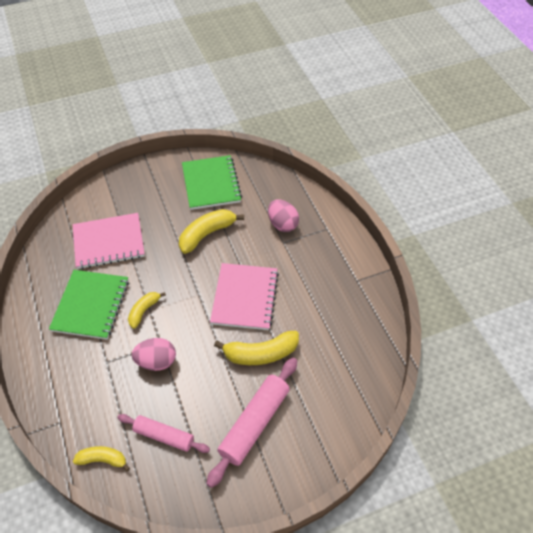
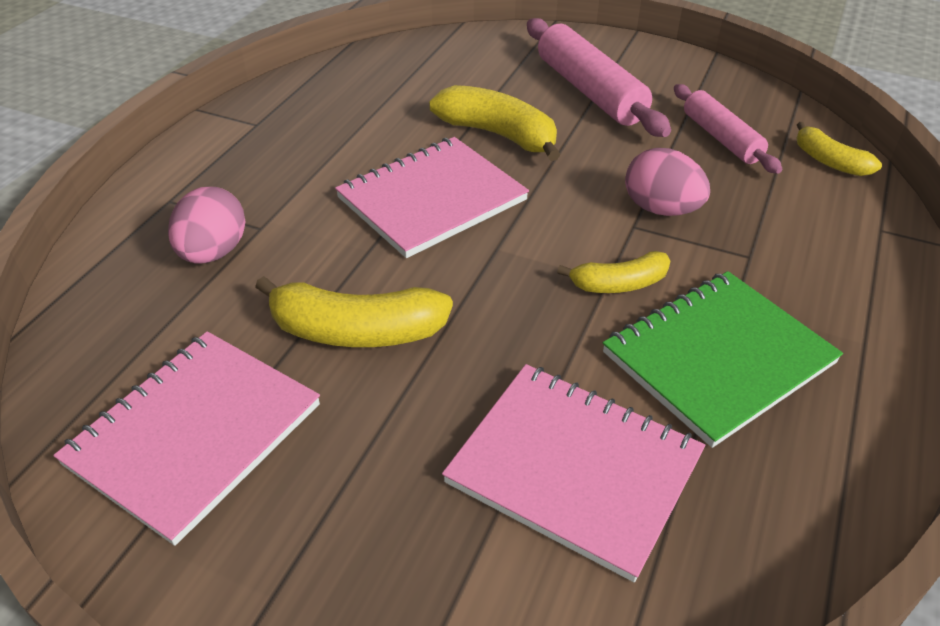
camera: 135 degrees left, 10 degrees down
green notebook [182,155,242,210] -> pink notebook [53,331,320,546]
pink rolling pin [206,358,297,488] -> pink rolling pin turned 75 degrees clockwise [527,18,671,137]

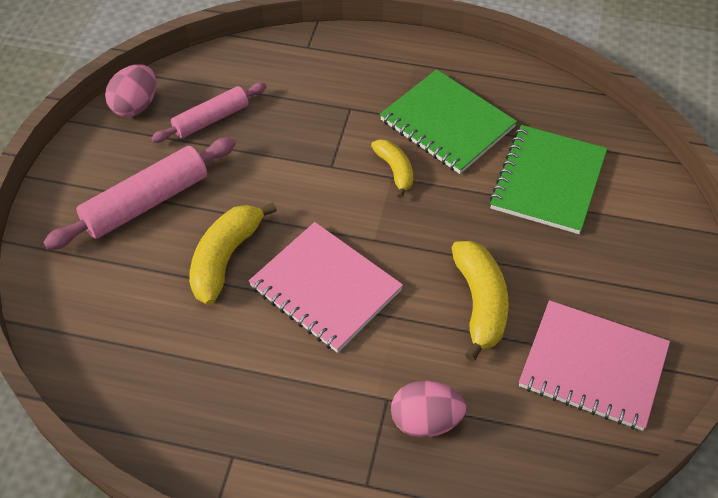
camera: 100 degrees left, 10 degrees up
pink notebook [442,364,705,582] -> green notebook [489,125,607,234]
pink egg [625,148,710,216] -> pink egg moved to [105,64,156,117]
yellow banana [796,122,882,176] -> none

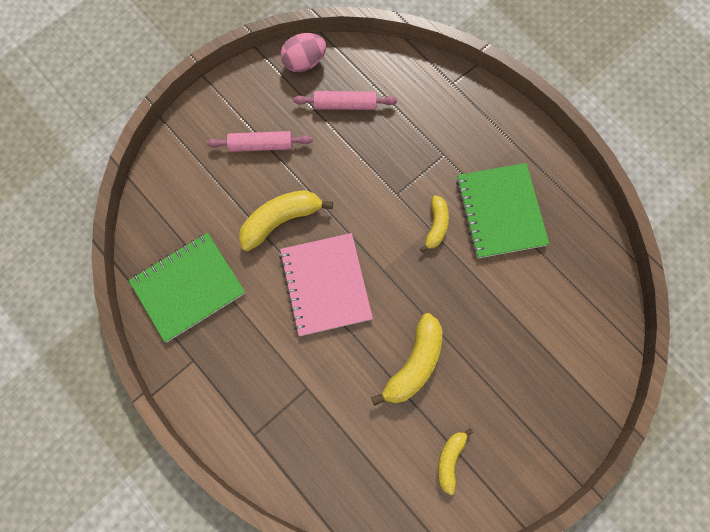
camera: 35 degrees right, 20 degrees up
pink rolling pin [43,137,236,250] -> pink rolling pin [207,131,313,152], size x0.64
pink egg [391,381,466,438] -> none
green notebook [489,125,607,234] -> green notebook moved to [129,233,245,342]
pink notebook [519,300,670,431] -> yellow banana [438,428,473,495]

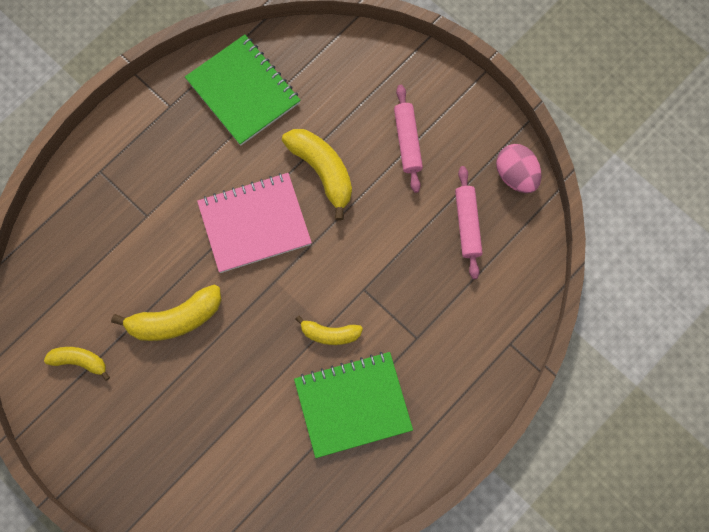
camera: 85 degrees right, 0 degrees up
yellow banana [371,313,442,406] -> yellow banana turned 45 degrees counterclockwise [111,284,221,341]

